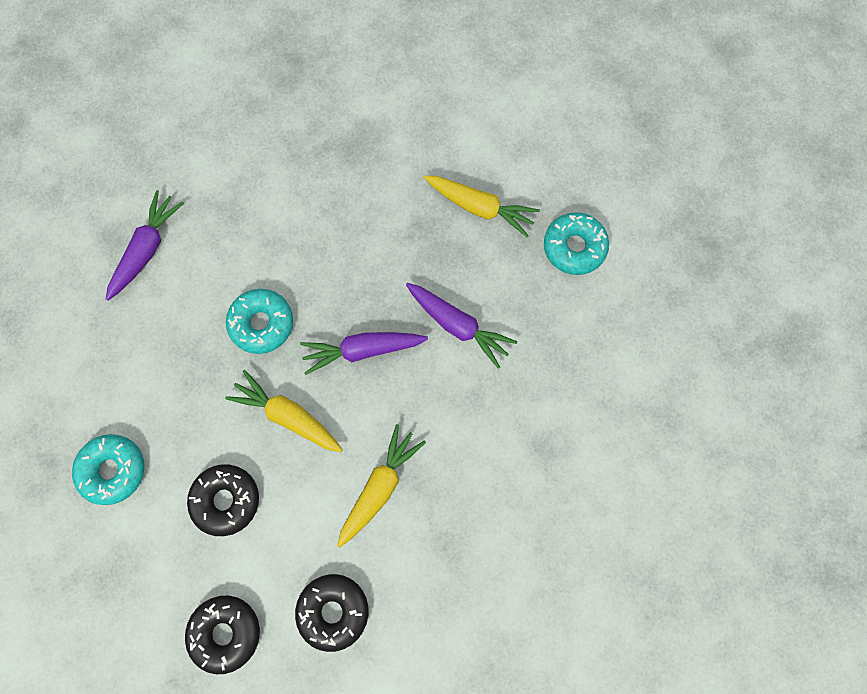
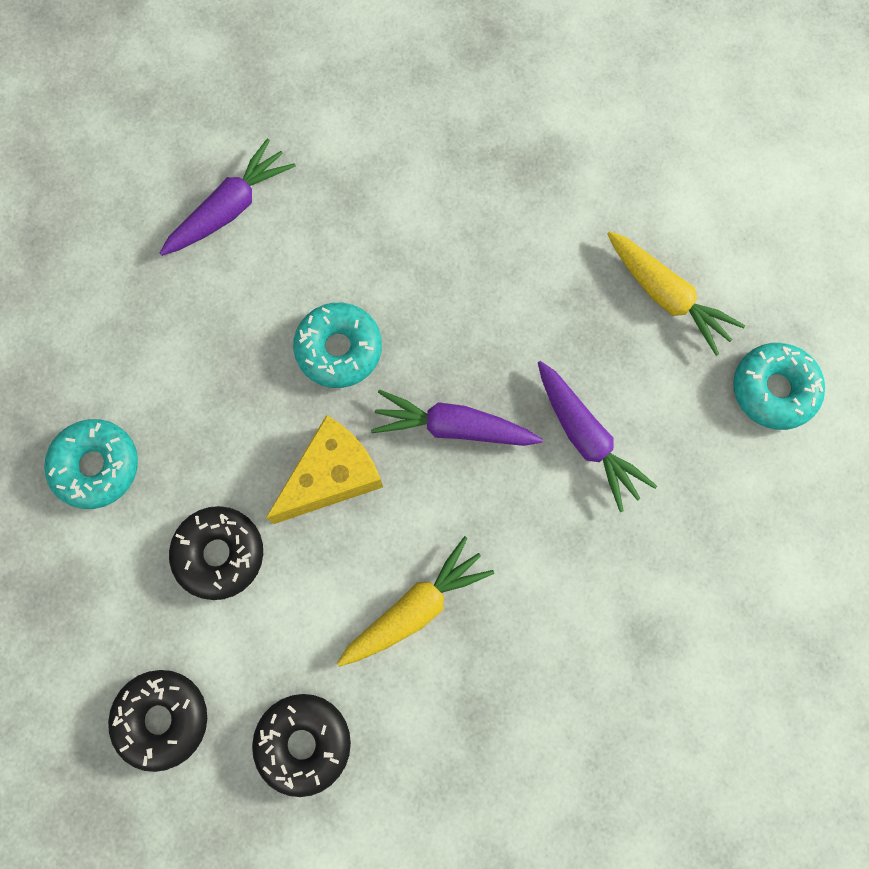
camera: 20 degrees right, 0 degrees up
yellow carrot [225,370,343,452] -> yellow cheese [266,415,383,524]

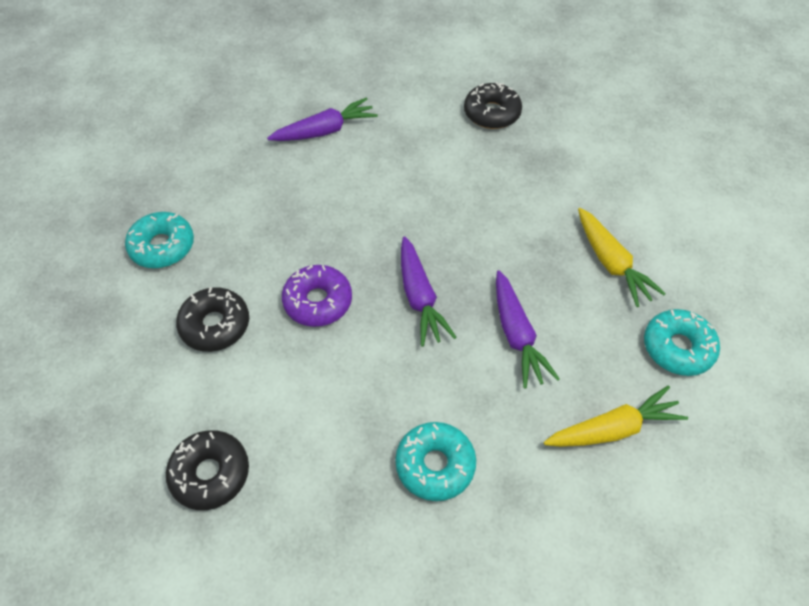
camera: 20 degrees right, 20 degrees down
black donut [108,670,207,772] -> black donut moved to [464,82,522,129]
yellow cheese [266,415,383,524] -> purple donut [282,265,352,327]
turquoise donut [293,303,382,388] -> turquoise donut moved to [395,422,476,501]
yellow carrot [337,536,494,667] -> yellow carrot moved to [544,386,688,447]
purple carrot [371,390,543,446] -> purple carrot turned 135 degrees counterclockwise [401,236,456,347]

